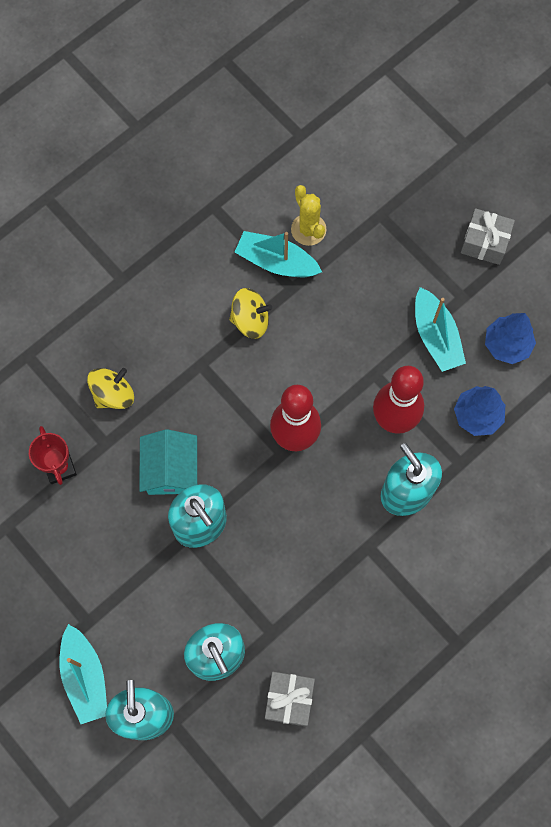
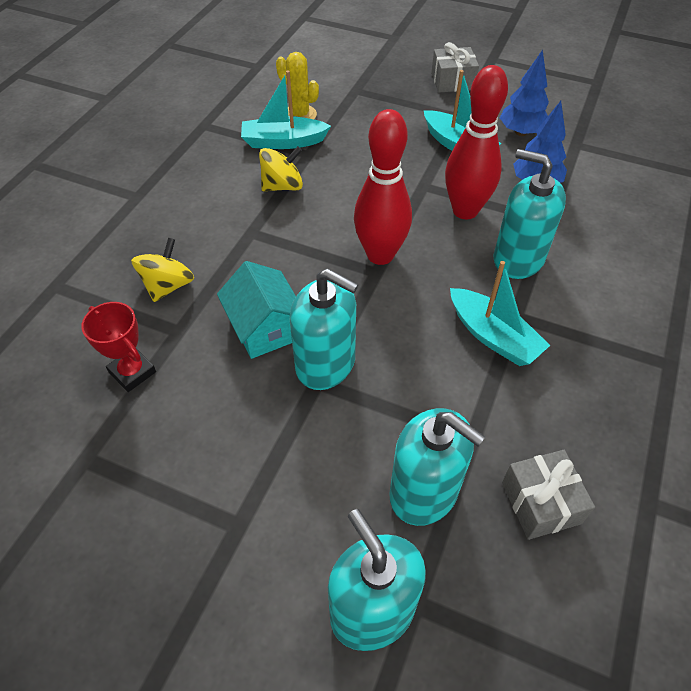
camera: 25 degrees left, 20 degrees down
turquoise boat [60,624,107,724] -> turquoise boat moved to [450,261,550,366]

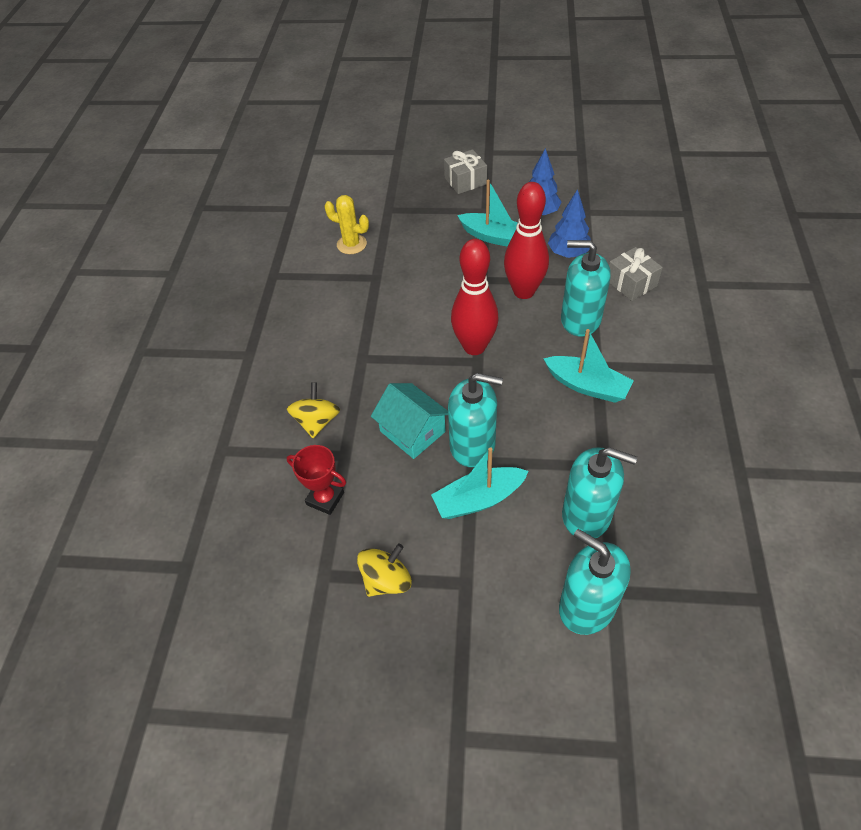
camera: 15 degrees left, 0 degrees up
turquoise boat [241,70,331,149] -> turquoise boat moved to [431,447,528,519]
yellow spinning top [259,146,303,191] -> yellow spinning top moved to [357,544,412,597]
grey gift [502,450,595,540] -> grey gift moved to [609,247,663,301]

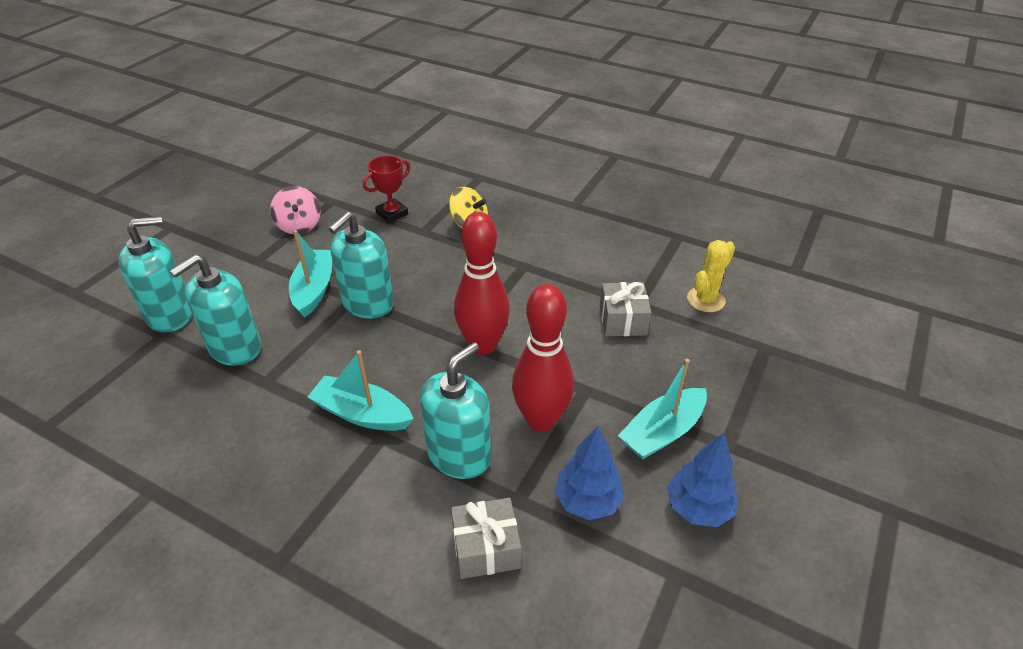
camera: 110 degrees right, 10 degrees down
yellow spinning top [357,544,412,597] -> pink spinning top [270,186,321,234]
turquoise house [371,383,448,459] -> none
grey gift [444,149,487,194] -> grey gift moved to [600,282,652,336]
turquoise boat [543,329,634,403] -> turquoise boat turned 60 degrees clockwise [308,350,414,431]

